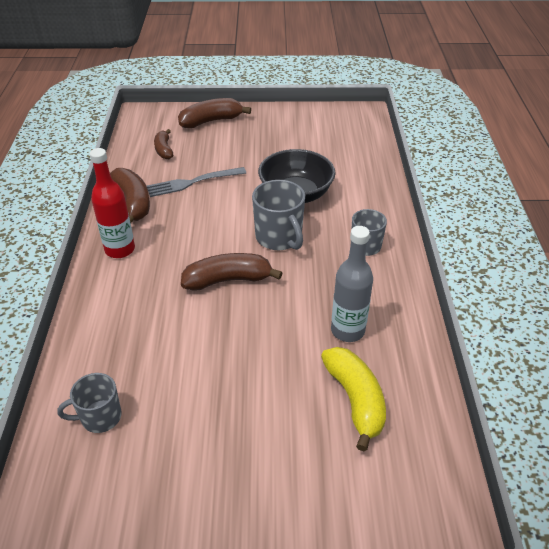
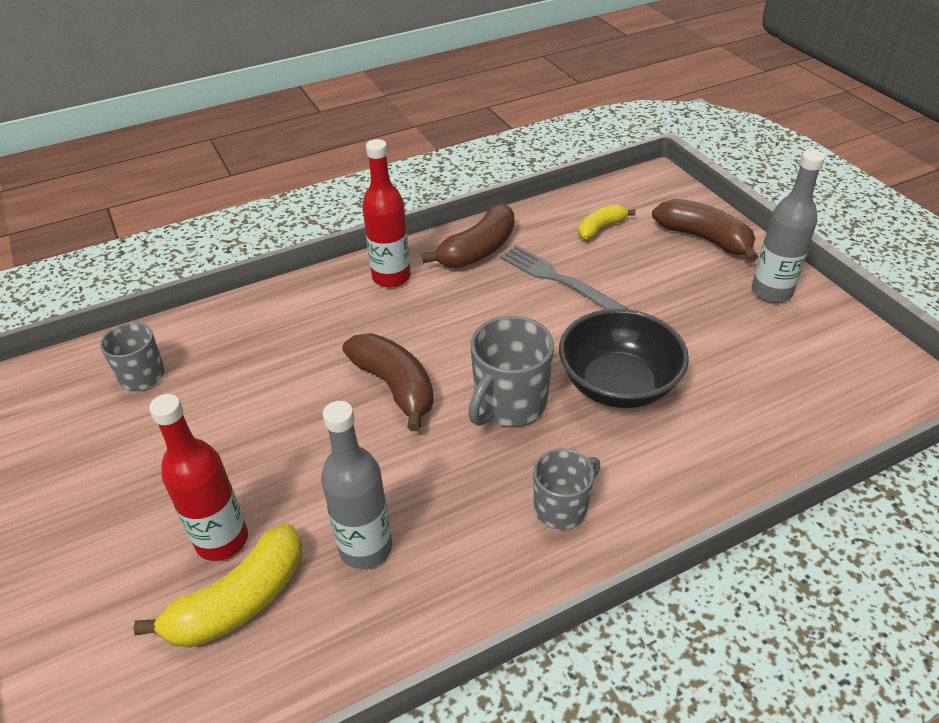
camera: 65 degrees right, 0 degrees up
brown banana [154,129,173,159] -> yellow banana [578,204,636,240]
none -> red bottle [149,394,248,561]
none -> grey bottle [752,150,825,303]

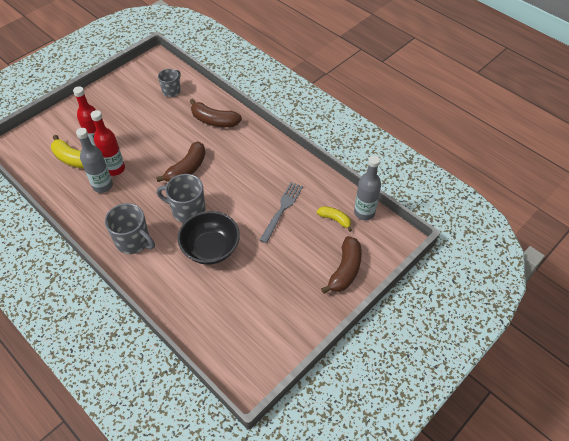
camera: 70 degrees right, 10 degrees up
red bottle [362,139,411,288] -> red bottle moved to [91,110,125,176]
brown banana [422,203,514,268] -> brown banana moved to [189,99,242,127]
grey mug [533,448,601,529] -> grey mug [105,203,155,254], size x1.53
grey bottle [752,150,825,303] -> grey bottle moved to [354,156,381,220]

